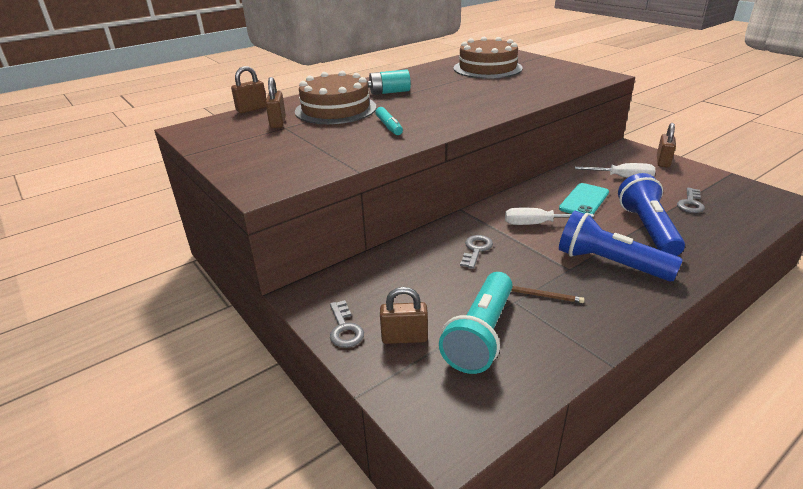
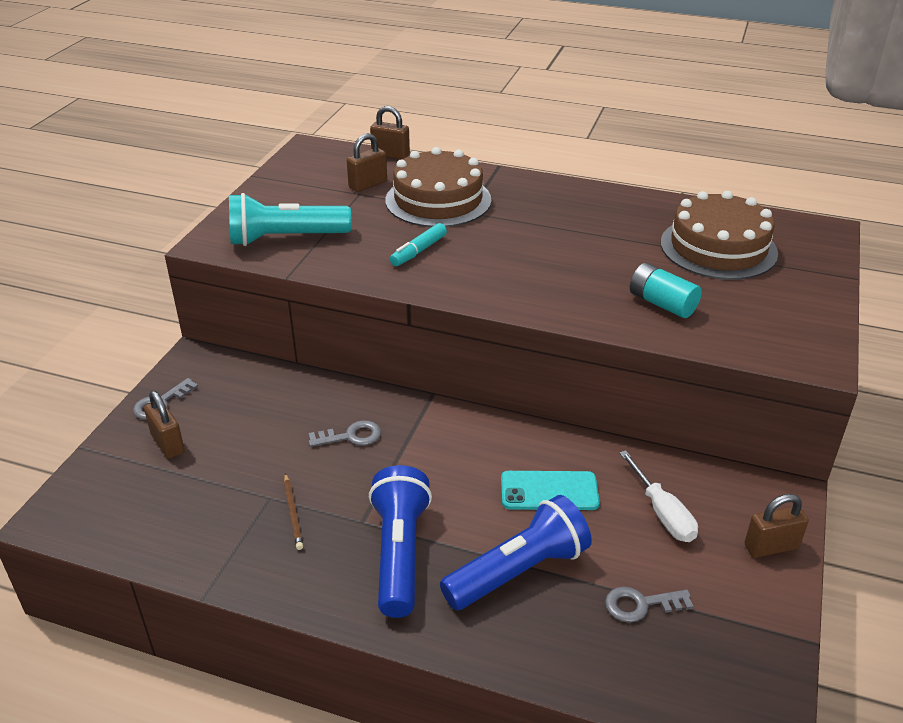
camera: 55 degrees right, 5 degrees up
turquoise battery [368,69,411,95] -> turquoise battery moved to [630,263,702,318]
turquoise flashlight [439,272,513,374] -> turquoise flashlight moved to [229,193,351,246]
white screwdriver [505,208,594,225] -> none

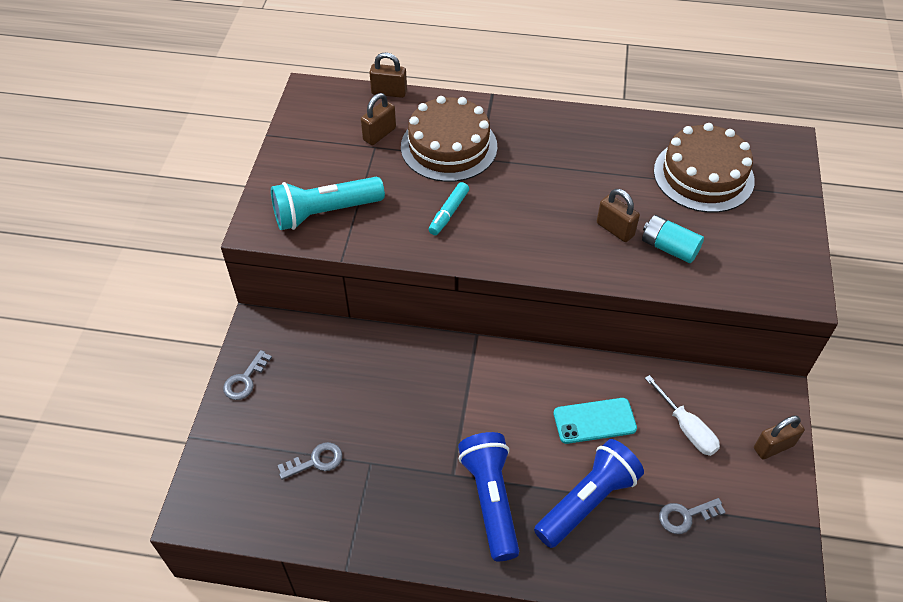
camera: 10 degrees left, 15 degrees up
brown padlock [144,391,185,459] -> brown padlock moved to [597,189,640,242]
brown pencil [284,473,303,550] -> none
grey key [308,420,381,447] -> grey key moved to [277,442,342,480]

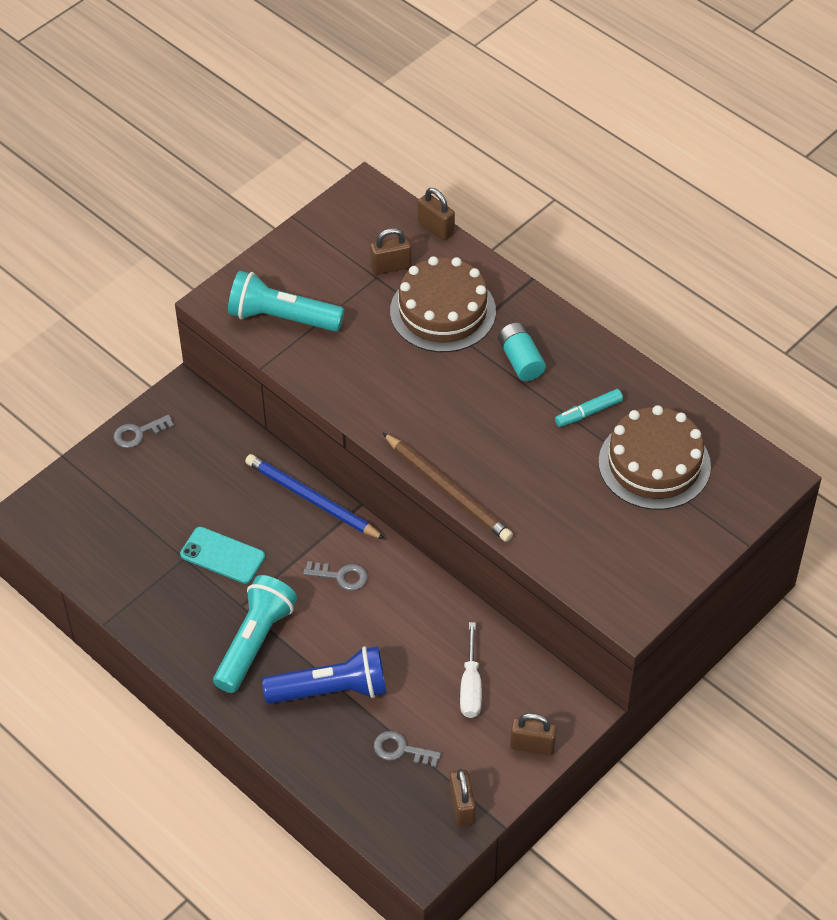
camera: 35 degrees right, 0 degrees up
grey key [277,442,342,480] -> grey key moved to [303,561,368,591]
turquoise marker [428,182,469,235] -> turquoise marker moved to [555,389,623,427]
blue flashlight [458,432,519,561] -> turquoise flashlight [213,575,297,693]
turquoise phone [554,398,637,444] -> turquoise phone moved to [180,527,265,584]
brown padlock [597,189,640,242] -> brown padlock moved to [450,769,476,827]
turquoise battery [642,215,704,263] -> turquoise battery moved to [498,323,546,381]
none -> blue pencil [245,454,385,539]
none -> brown pencil [383,433,513,542]

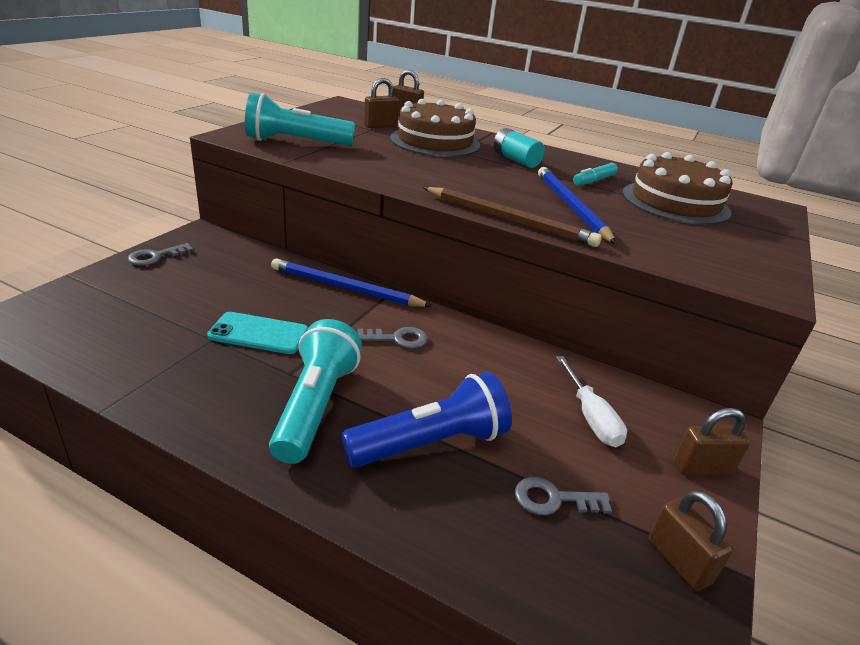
camera: 20 degrees left, 20 degrees down
none -> blue pencil [538,167,617,244]

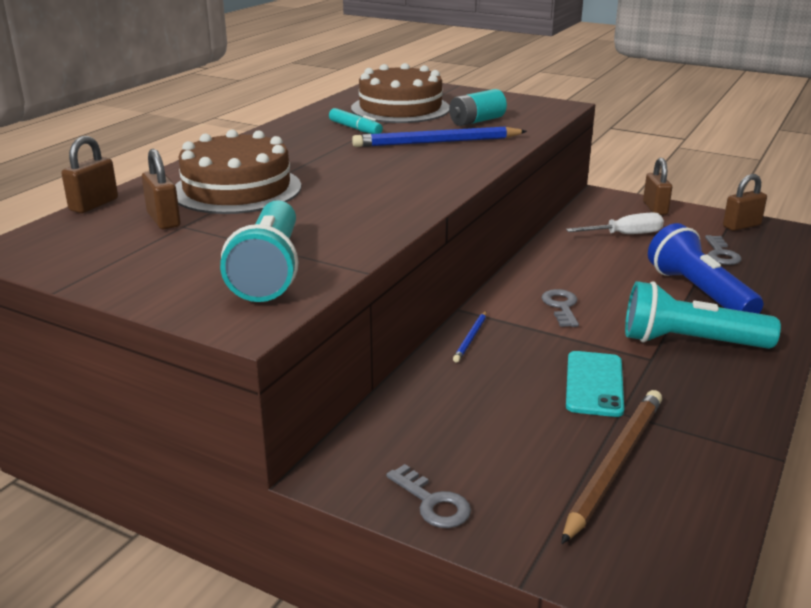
camera: 85 degrees left, 5 degrees down
blue pencil [271,258,431,307] -> blue pencil [453,311,487,362], size x0.48
brown pencil [423,187,602,247] -> brown pencil moved to [561,390,662,544]
turquoise battery [493,128,545,168] -> turquoise battery moved to [449,89,507,126]

